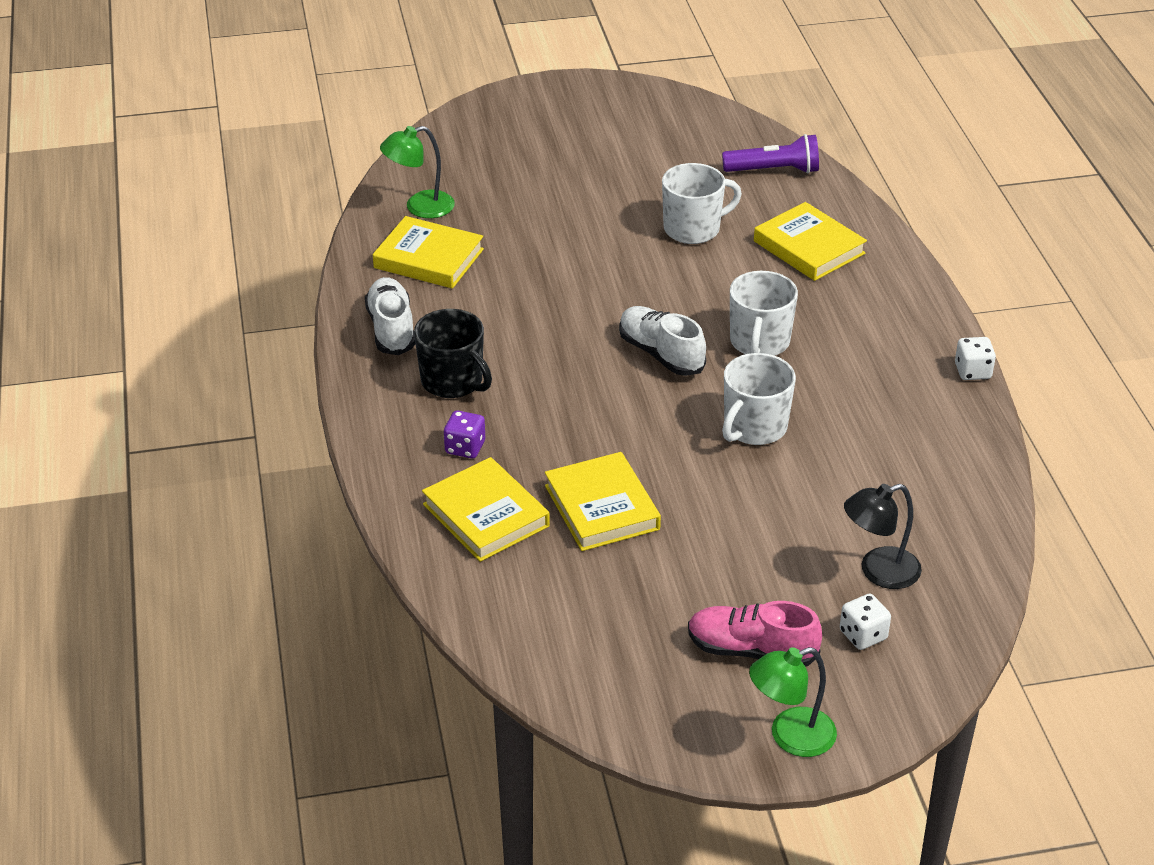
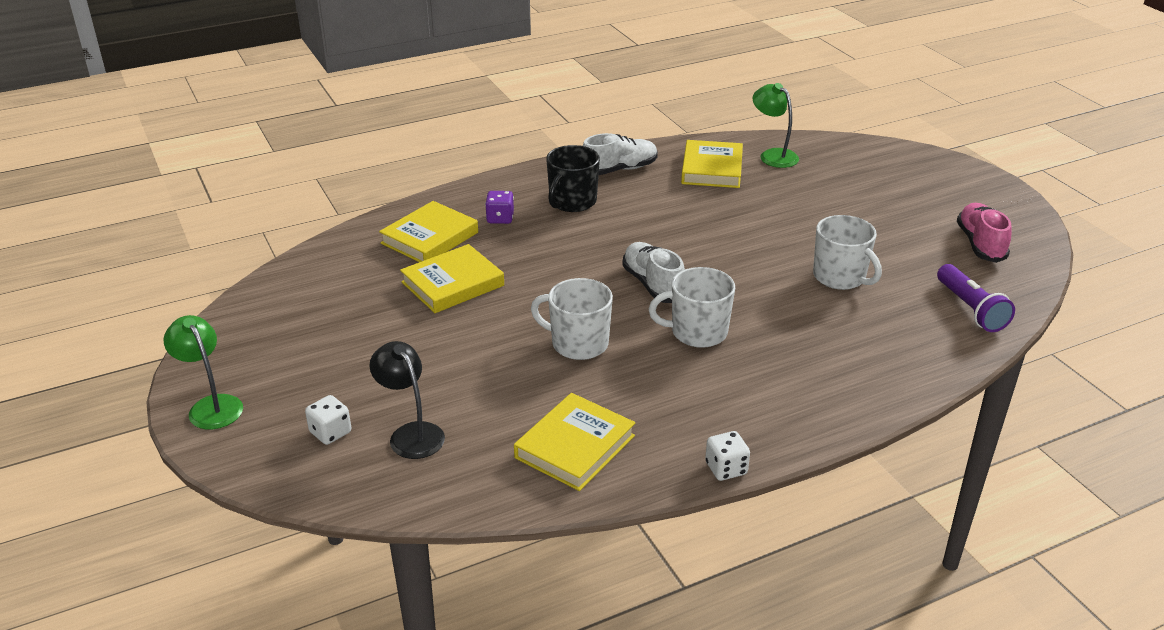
camera: 75 degrees right, 5 degrees down
white shoe [619,306,706,376] -> white shoe turned 60 degrees counterclockwise [622,242,685,303]
pink shoe [688,601,822,667] -> pink shoe moved to [957,203,1011,263]
yellow book [754,202,867,281] -> yellow book moved to [514,393,635,491]

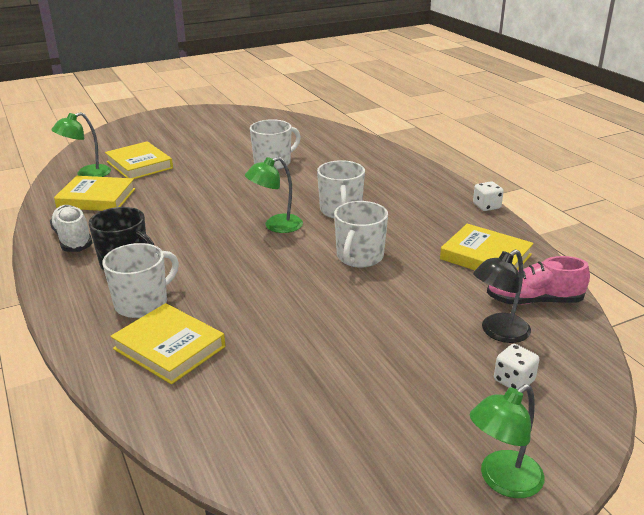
camera: 90 degrees left, 5 degrees down
yellow book [400,244,504,313] -> yellow book moved to [105,141,173,179]
purple dice [485,191,514,224] -> white mug [102,243,179,318]
white shoe [622,242,685,303] -> green lamp [245,157,303,233]
purple flashlight [937,264,1015,332] -> none
pink shoe [957,203,1011,263] -> pink shoe moved to [487,256,590,305]

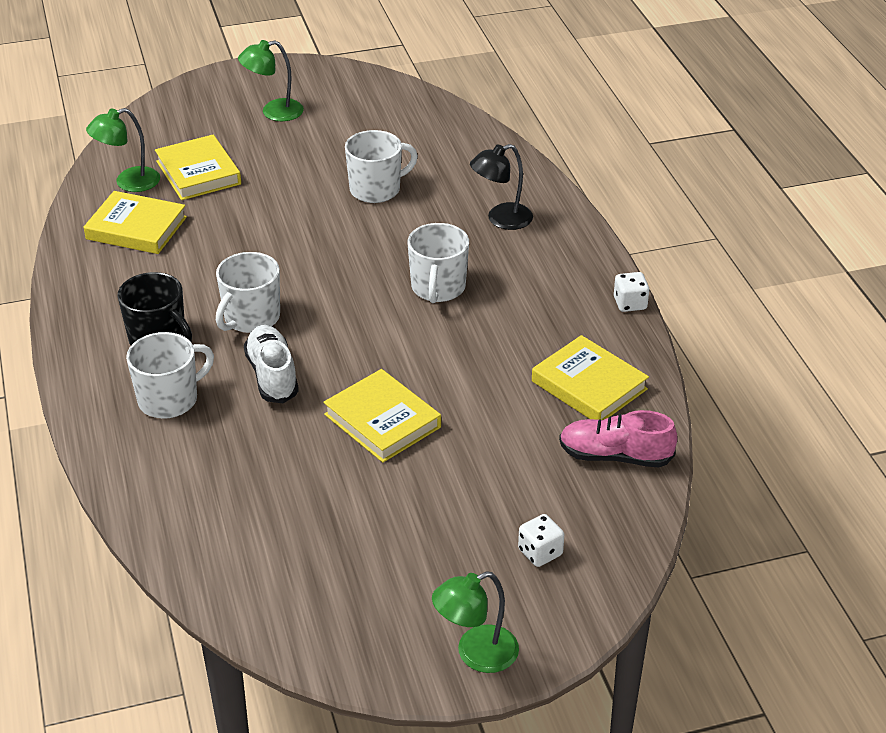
camera: 10 degrees right, 10 degrees up
white shoe [50,205,92,252] -> white shoe moved to [244,325,299,403]
yellow book [110,303,225,384] -> yellow book moved to [323,369,441,463]
green lamp [245,157,303,233] -> green lamp moved to [238,40,304,121]
white mug [334,201,388,268] -> white mug moved to [216,252,280,333]
black lamp [473,249,531,343] -> black lamp moved to [470,144,533,230]

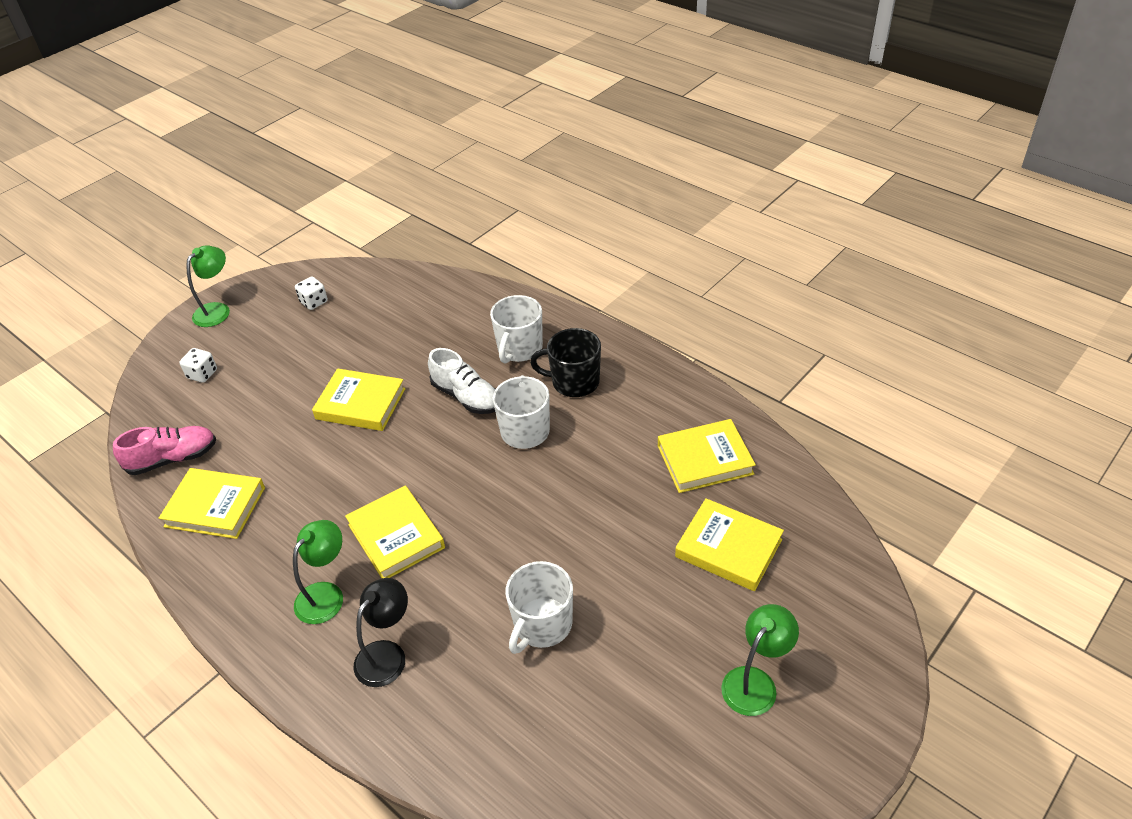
camera: 150 degrees right, 5 degrees up
green lamp [86,108,160,192] -> green lamp moved to [293,520,343,624]
white mug [407,223,469,303] -> yellow book [345,486,445,578]
white dice [614,272,649,312] -> white dice moved to [295,276,328,310]

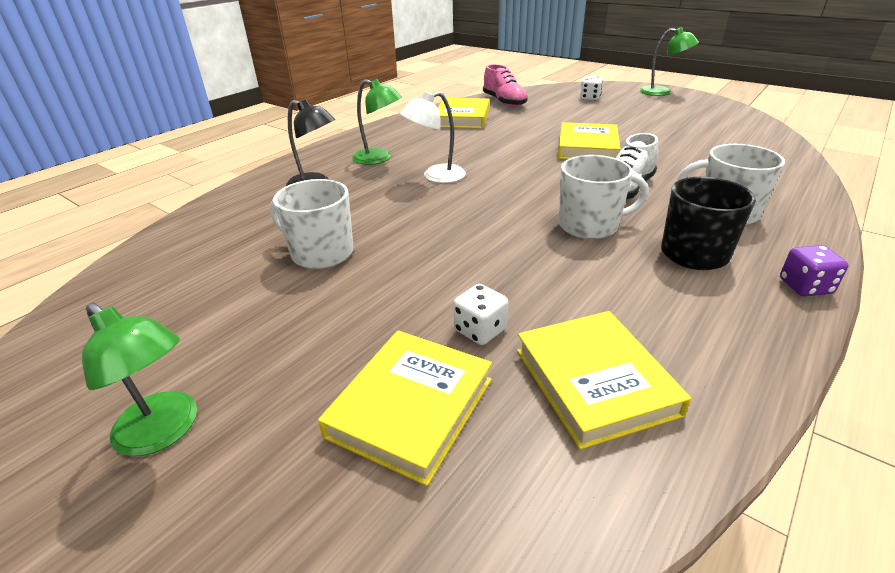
camera: 85 degrees right, 10 degrees down
white dice [295,276,328,310] -> white dice moved to [453,284,508,345]
yellow book [345,486,445,578] -> white lamp [400,91,466,183]
none -> purple dice [780,245,849,297]

